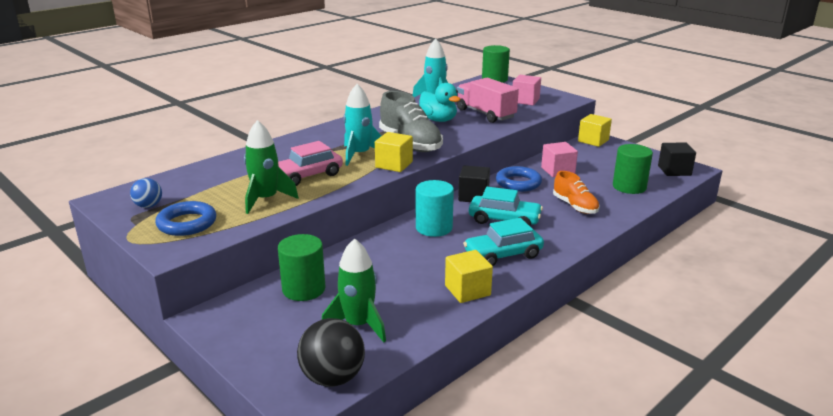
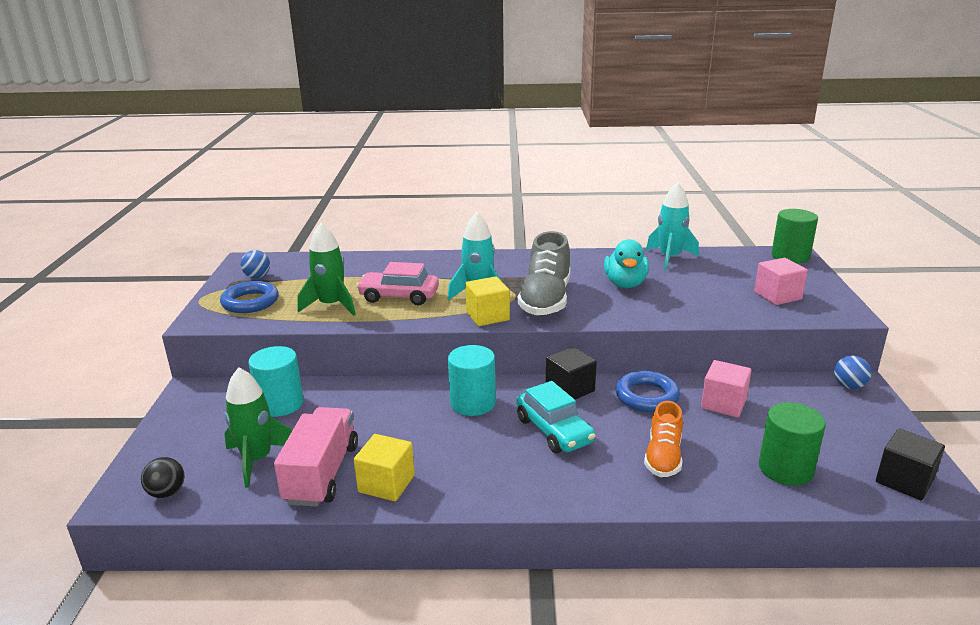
camera: 45 degrees right, 0 degrees up
green cylinder [278,234,325,301] -> turquoise cylinder [249,346,304,417]
black ball [297,318,365,387] -> black ball [141,457,185,498], size x0.58
pink truck [457,78,519,123] -> pink truck moved to [274,407,358,507]
turquoise car [463,218,544,266] -> none
yellow cube [578,114,612,147] -> blue ball [834,355,871,389]

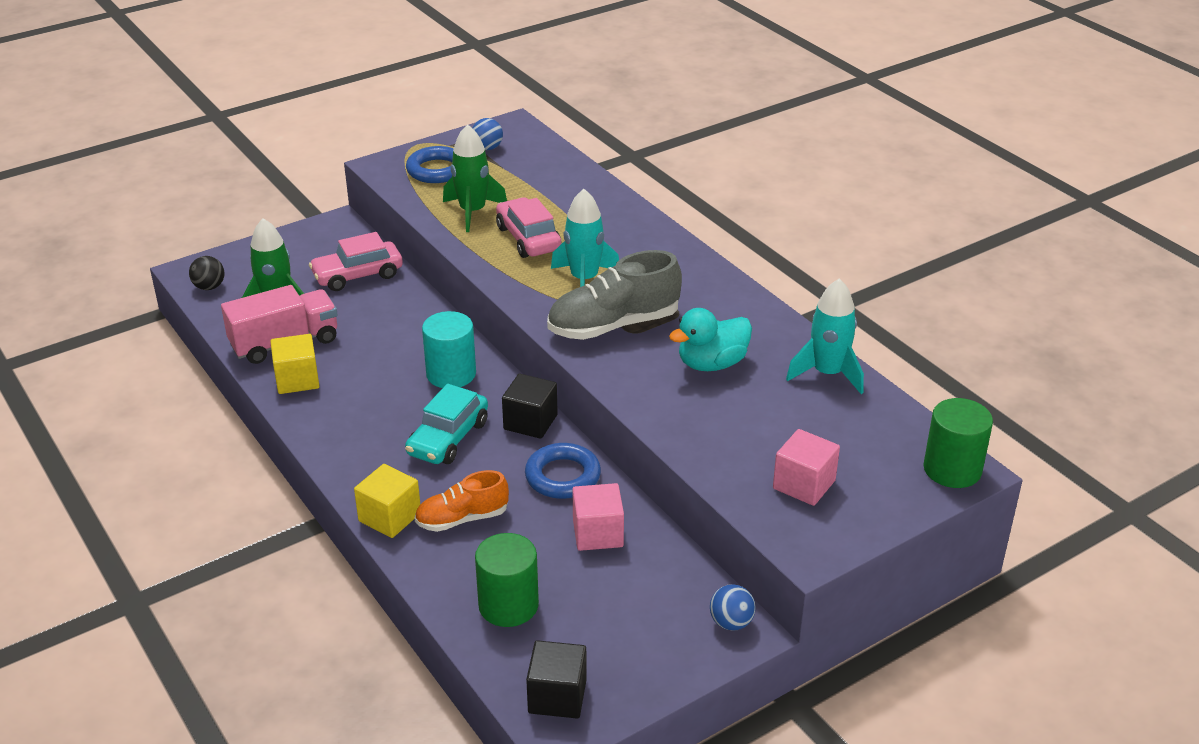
camera: 55 degrees right, 10 degrees up
turquoise cylinder [249,346,304,417] -> pink car [309,232,403,291]
yellow cube [465,276,510,326] -> yellow cube moved to [354,464,420,538]

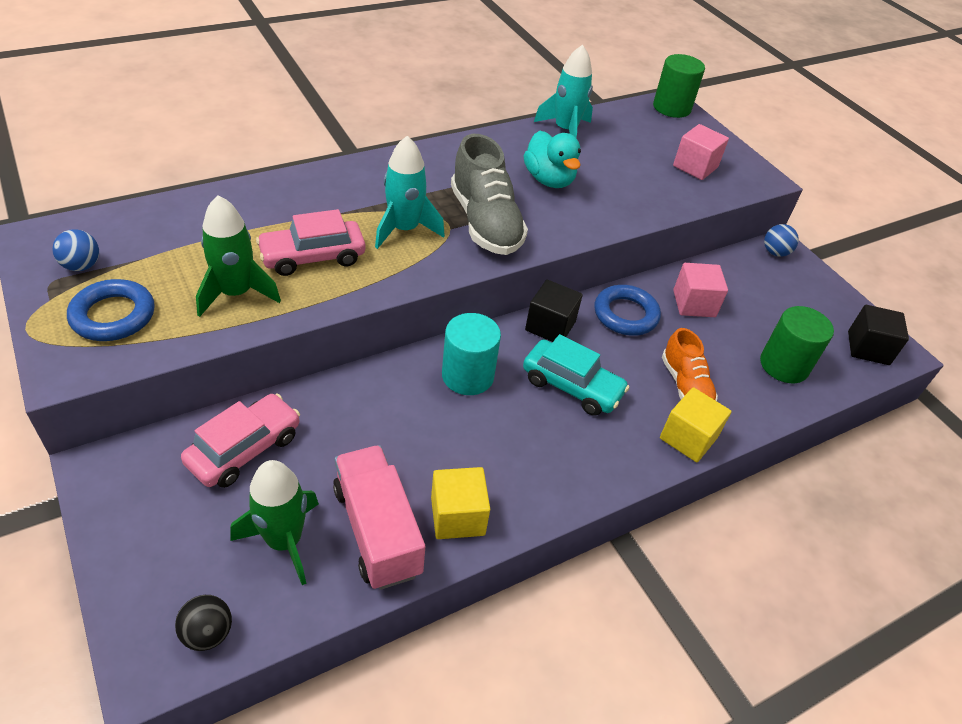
camera: 90 degrees left, 10 degrees up
pink car [309,232,403,291] -> pink car turned 120 degrees counterclockwise [181,394,300,488]

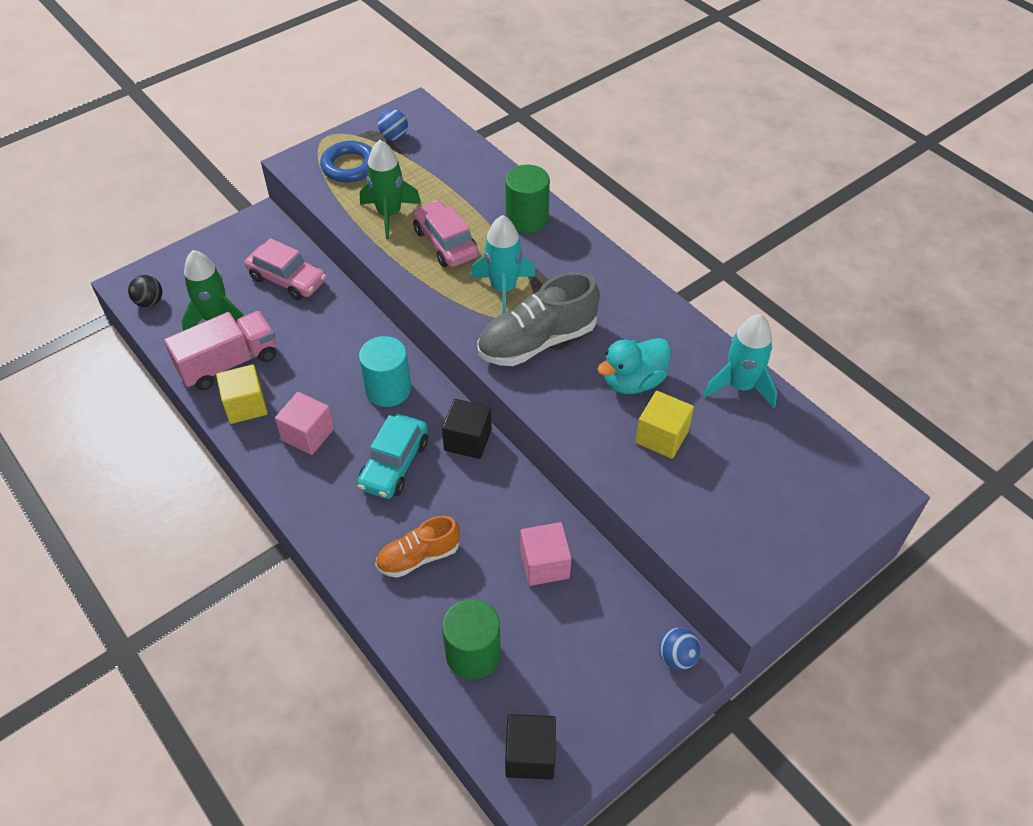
camera: 85 degrees right, 5 degrees up
blue ring [595,285,661,336] -> none
green cylinder [653,54,705,118] -> green cylinder moved to [505,165,550,233]
yellow cube [660,387,731,462] -> yellow cube moved to [635,391,694,459]
pink cube [673,124,729,180] -> pink cube moved to [275,392,334,455]

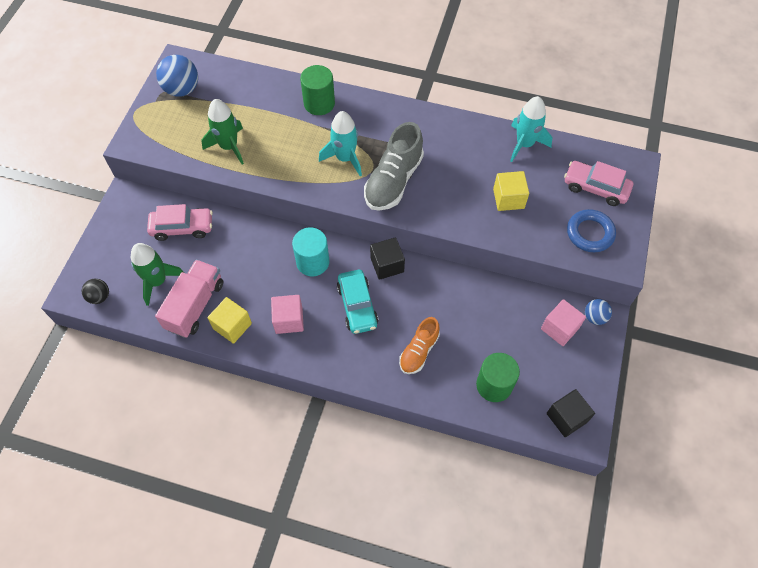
camera: 35 degrees left, 10 degrees up
blue ring [320,141,372,182] -> blue ring moved to [567,209,616,252]
blue ball [378,109,408,140] -> blue ball [156,55,198,97], size x1.72
pink car [413,200,478,267] -> pink car moved to [564,161,633,206]
pink cube [520,522,572,586] -> pink cube moved to [541,299,586,346]
turquoise duck [597,338,671,394] -> none

